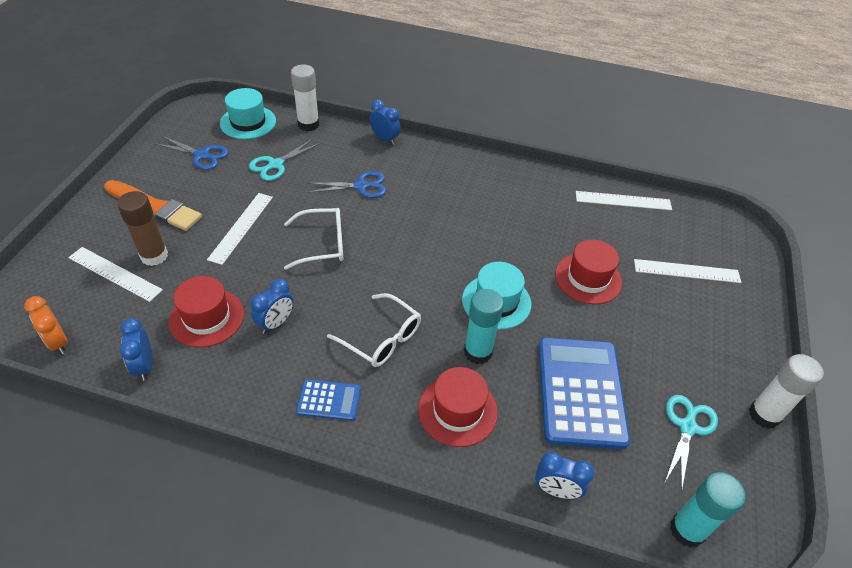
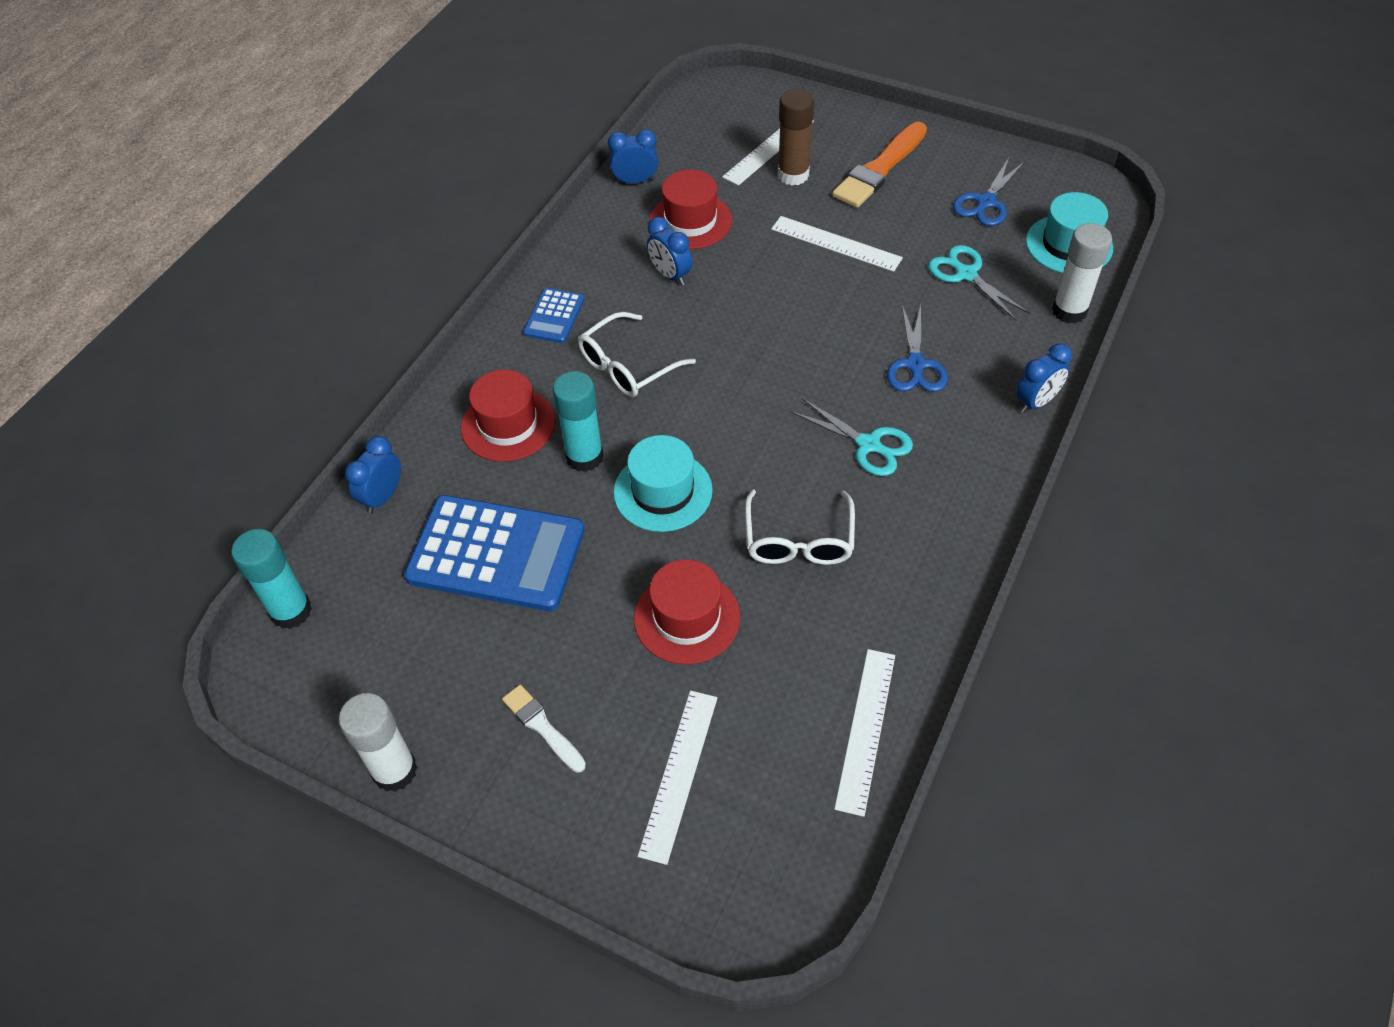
camera: 105 degrees right, 5 degrees up
orange clock [24,296,68,354] -> none
white glasses [284,208,344,270] -> white glasses moved to [745,489,855,565]
turquoise scissors [665,395,718,491] -> turquoise scissors moved to [791,398,913,476]
none -> white brush [502,685,586,773]

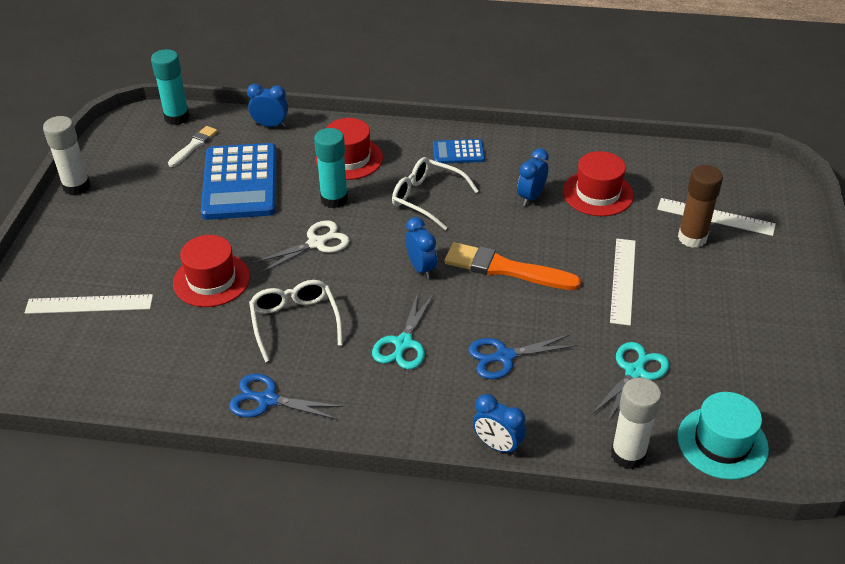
camera: 70 degrees right, 10 degrees down
white brush [502,685,586,773] -> white brush moved to [168,126,218,167]
blue clock [608,129,658,184] -> blue clock moved to [406,217,437,279]
turquoise hat [613,435,713,532] -> white scissors [254,220,350,273]
white glasses [745,489,855,565] -> white glasses turned 90 degrees clockwise [249,280,343,362]
orange brush [832,122,927,208] -> orange brush moved to [444,242,581,290]
white ruler [834,649,895,817] -> none
blue scissors [953,158,1025,226] -> blue scissors moved to [229,374,343,420]

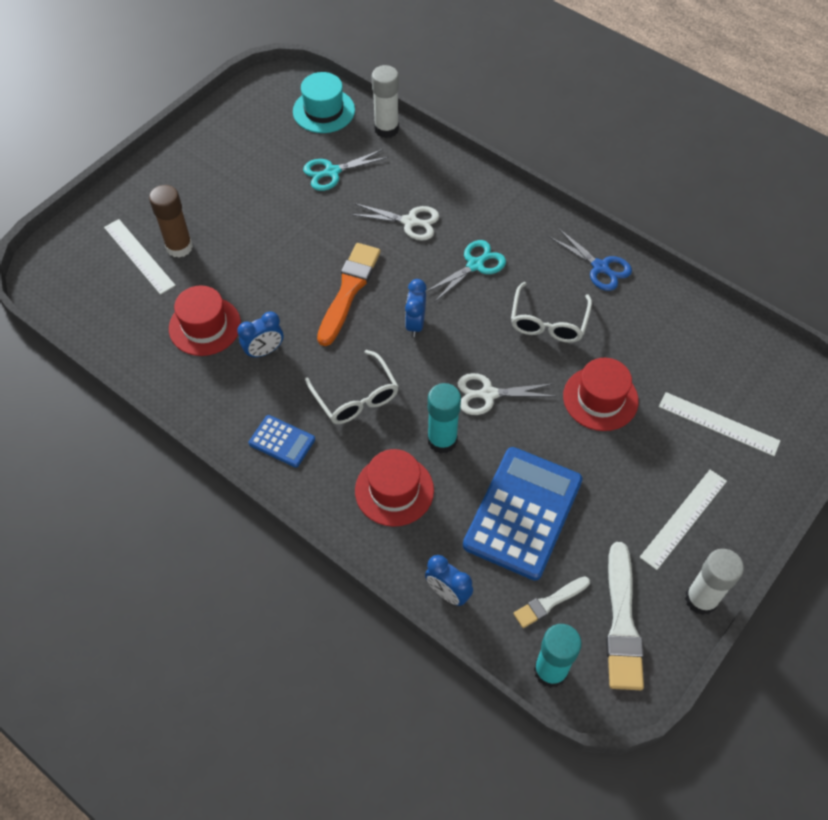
camera: 150 degrees left, 15 degrees up
orange brush [444,242,581,290] -> orange brush turned 120 degrees counterclockwise [317,243,381,346]
blue scissors [468,334,577,379] -> white scissors [350,203,439,240]
blue clock [473,394,526,455] -> none
white ruler [610,239,636,326] -> white ruler moved to [640,470,727,570]
none -> white brush [606,542,644,690]

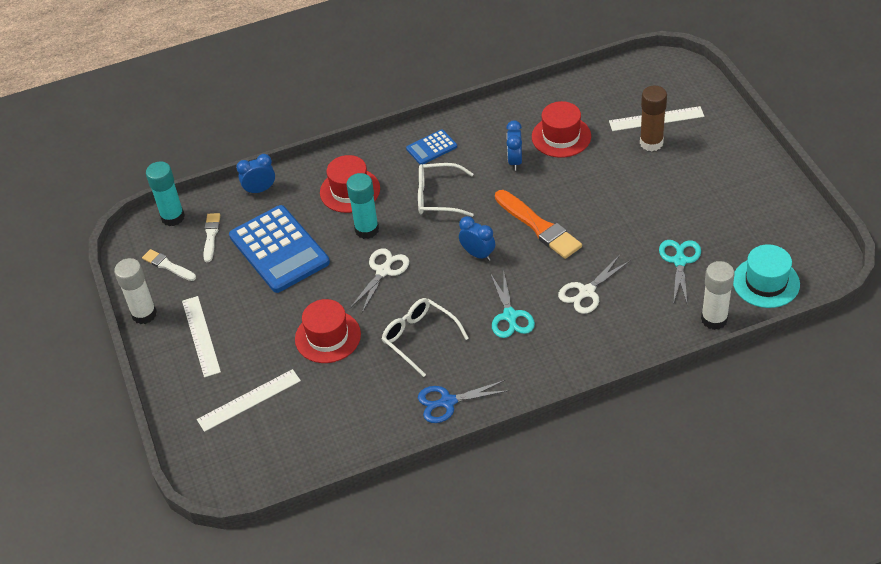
camera: 125 degrees right, 10 degrees down
white brush [606,542,644,690] -> white brush [142,249,196,281], size x0.57

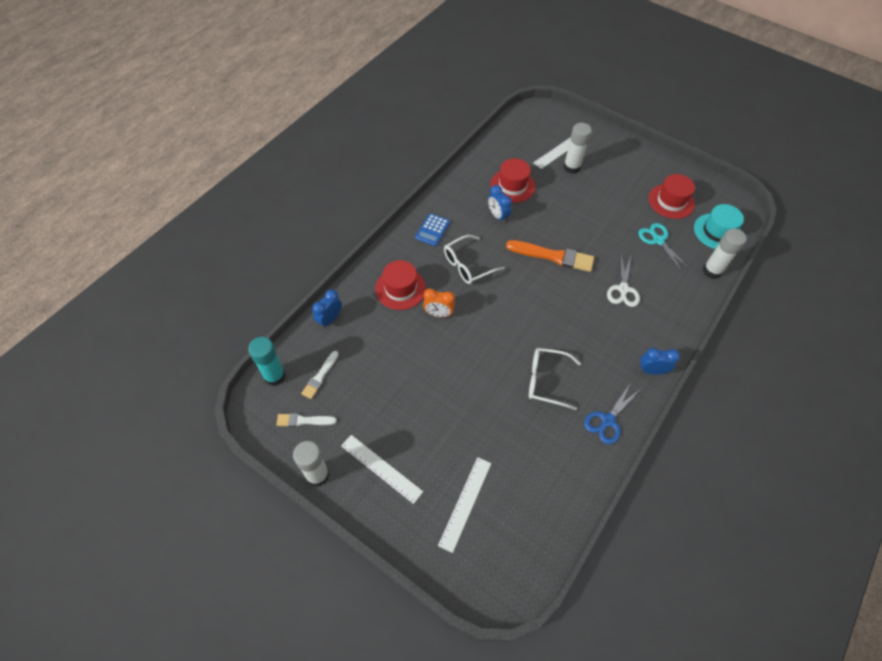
camera: 40 degrees left, 10 degrees up
white brush [203,213,220,262] -> white brush turned 120 degrees counterclockwise [301,351,339,399]
blue calculator [229,205,330,293] -> none
red hat [295,299,361,363] -> red hat moved to [648,174,695,219]
turquoise glue stick [347,173,379,239] -> orange clock [423,289,455,317]
white scissors [350,248,409,313] -> none
blue clock [459,216,495,261] -> blue clock moved to [639,348,680,375]
turquoise scissors [490,270,535,338] -> none
brown glue stick [640,86,667,151] -> white glue stick [563,123,592,174]

